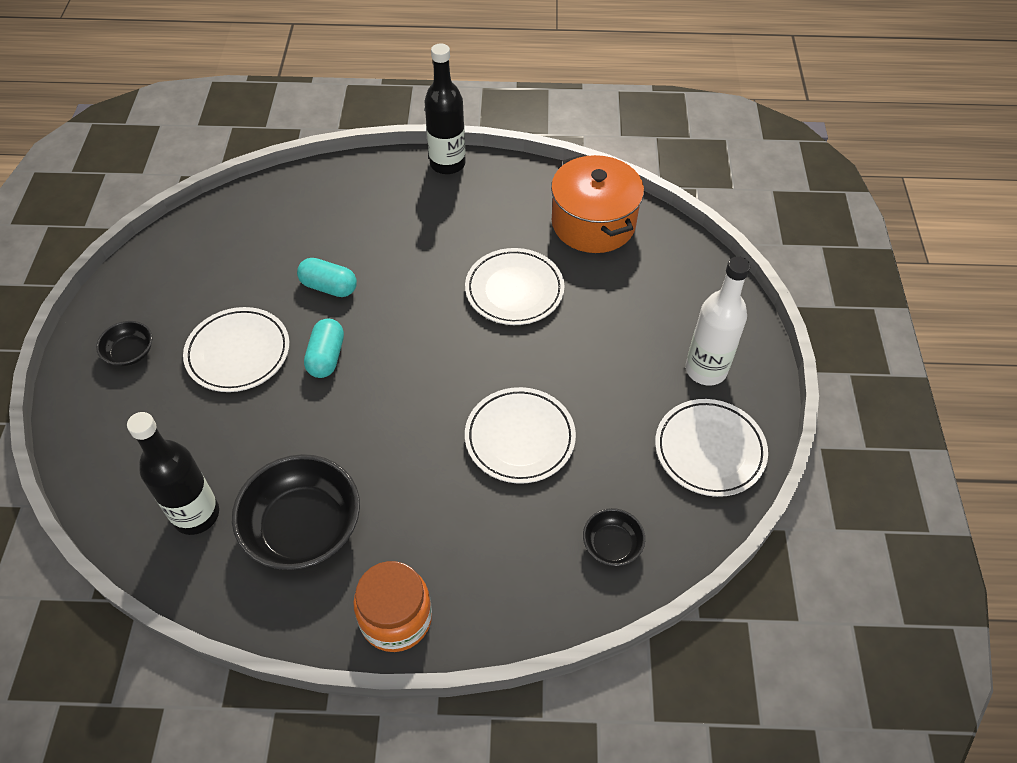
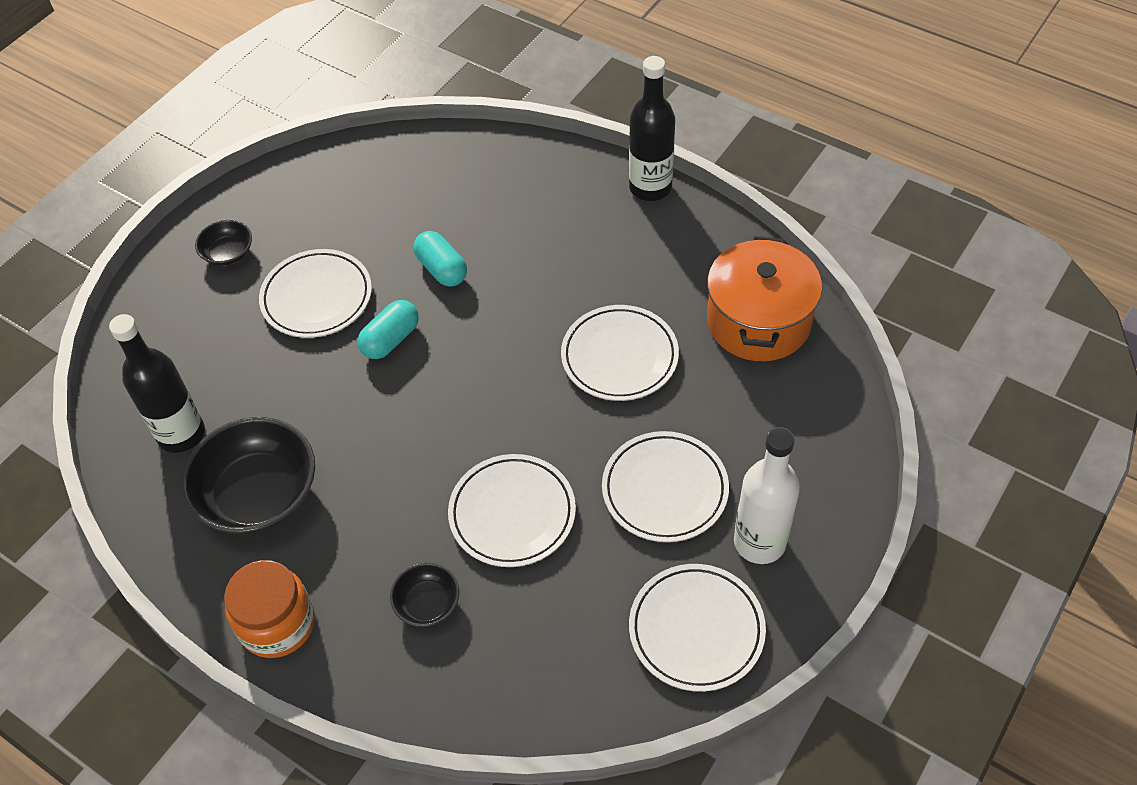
camera: 35 degrees right, 0 degrees up
black bowl [583,508,645,566] -> black bowl moved to [390,563,459,627]
none -> white plate [602,431,729,542]

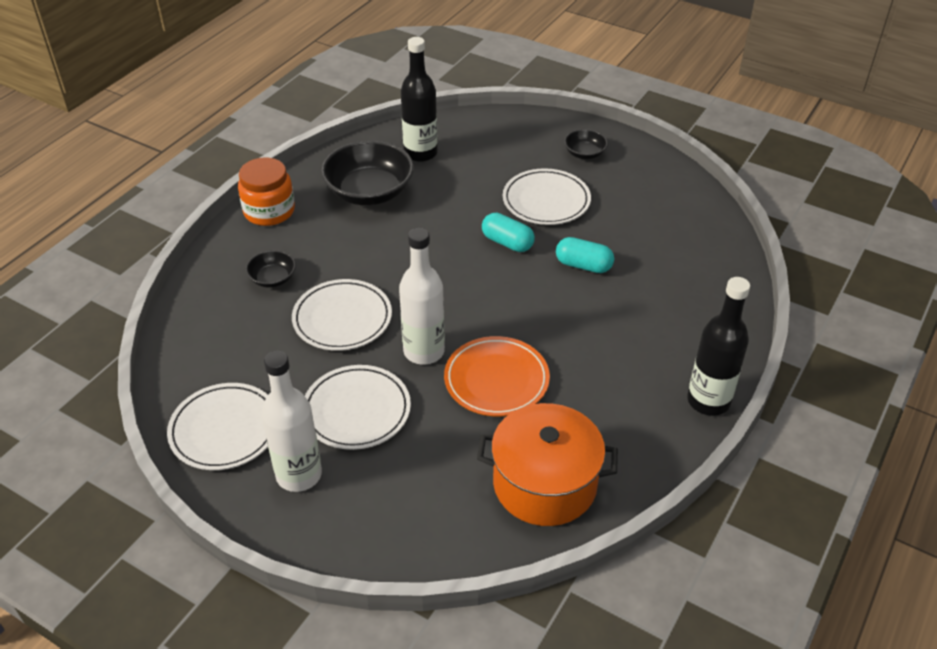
camera: 85 degrees right, 10 degrees down
turquoise capsule [413,231,467,287] -> turquoise capsule turned 60 degrees clockwise [556,237,614,273]
white plate [561,305,679,401] -> orange plate [444,336,550,416]
none -> white bottle [399,228,445,365]

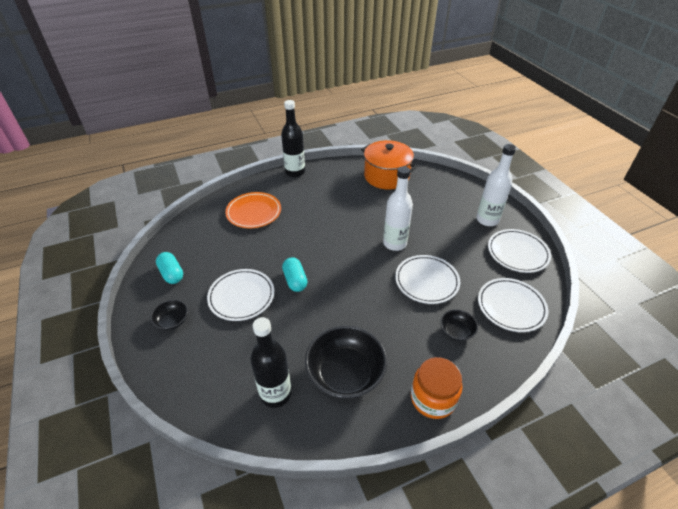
camera: 145 degrees left, 0 degrees up
white plate [305,365,411,450] -> white plate moved to [478,278,549,332]
orange plate [444,336,550,416] -> orange plate moved to [225,192,281,228]
turquoise capsule [556,237,614,273] -> turquoise capsule moved to [156,252,183,284]

